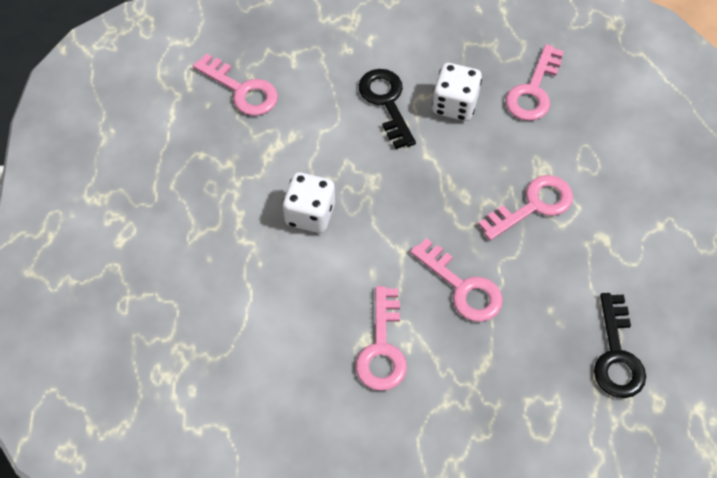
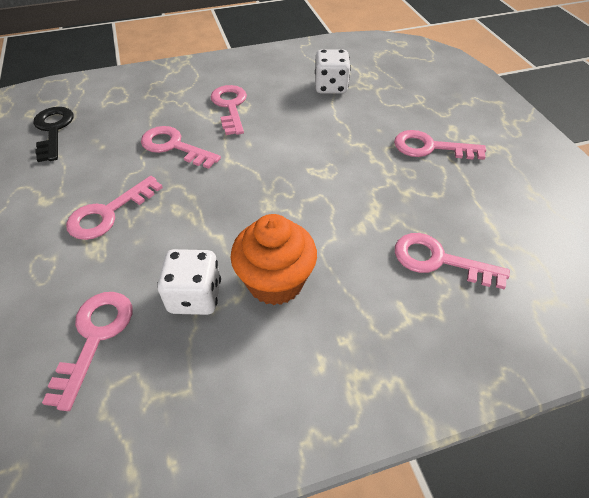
camera: 165 degrees right, 10 degrees down
white dice [282,172,335,233] -> white dice moved to [315,49,351,94]
black key [359,69,416,149] -> orange cupcake [230,214,317,305]
none -> pink key [394,130,486,160]

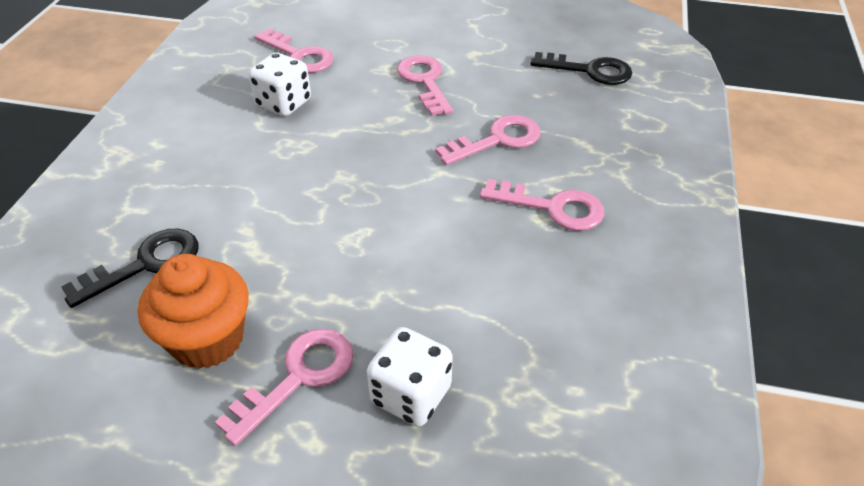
camera: 120 degrees right, 5 degrees down
orange cupcake [230,214,317,305] -> orange cupcake moved to [138,254,249,369]
white dice [315,49,351,94] -> white dice moved to [367,327,453,427]
pink key [395,233,510,289] -> black key [61,229,199,308]

